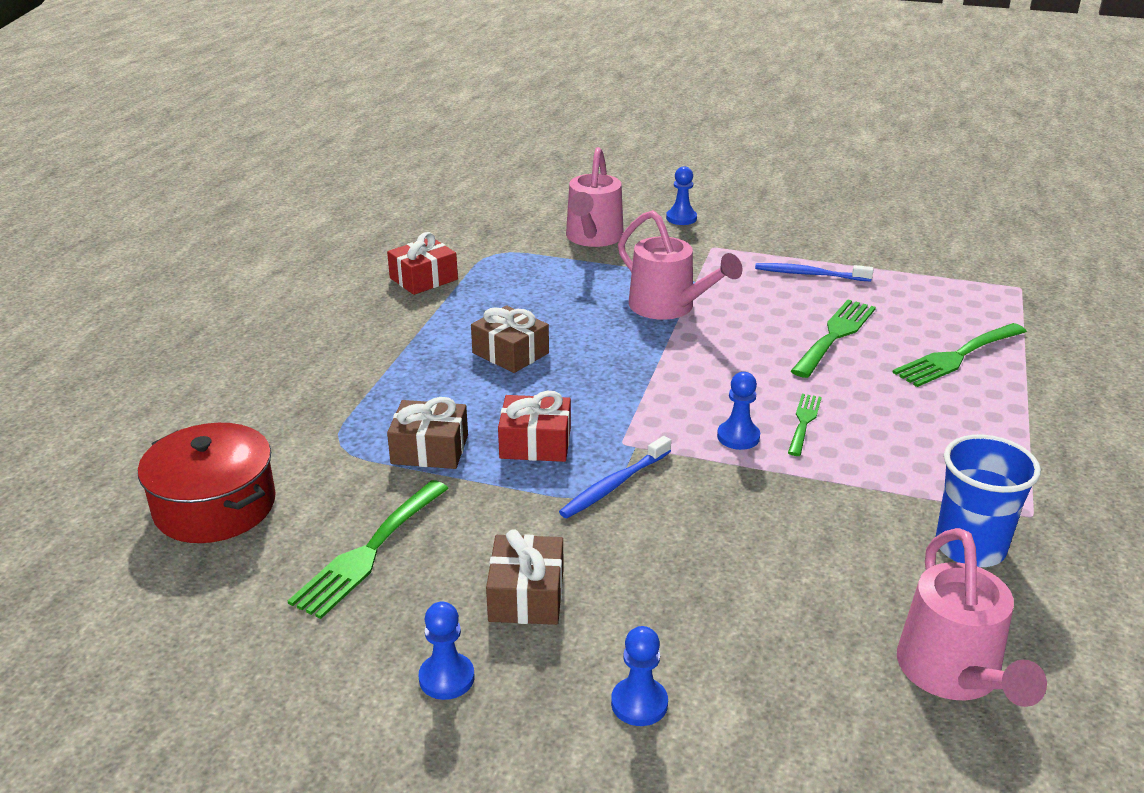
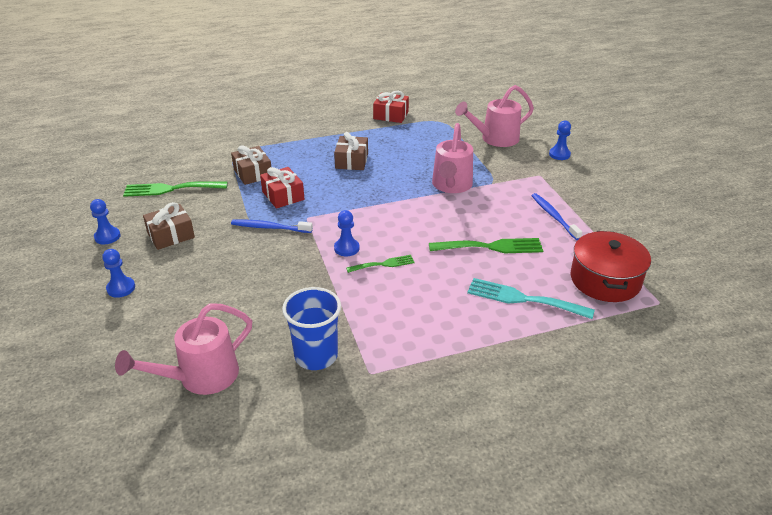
camera: 55 degrees right, 5 degrees up
red pot [138,423,276,543] -> red pot moved to [571,231,651,302]
green fork [892,323,1027,387] -> turquoise fork [467,278,595,319]

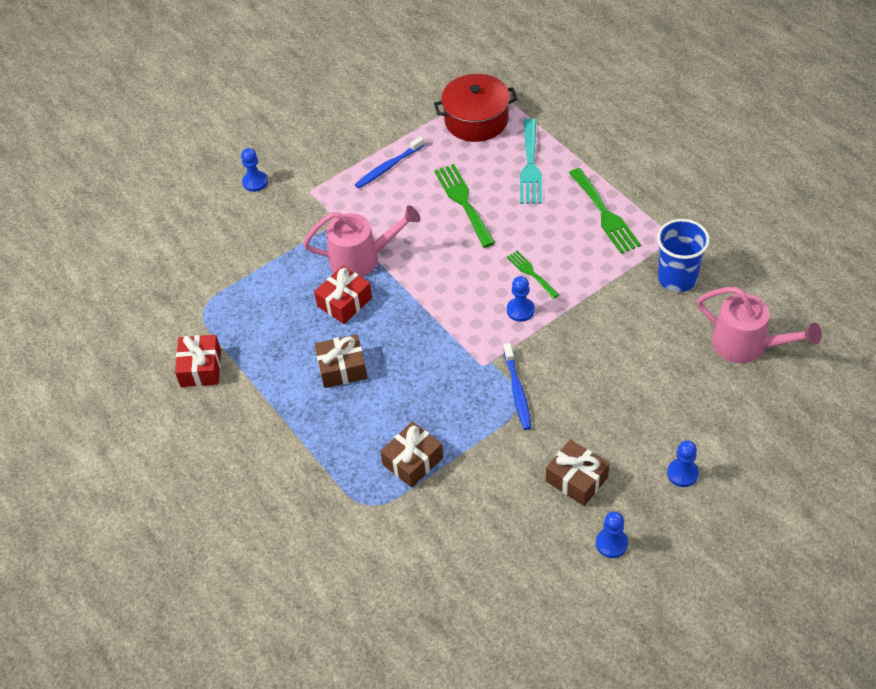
camera: 105 degrees left, 15 degrees up
green fork [123,181,228,197] -> green fork moved to [569,168,641,254]
red gift [260,167,305,209] -> red gift moved to [314,266,372,324]
pink watering can [455,85,534,147] -> none

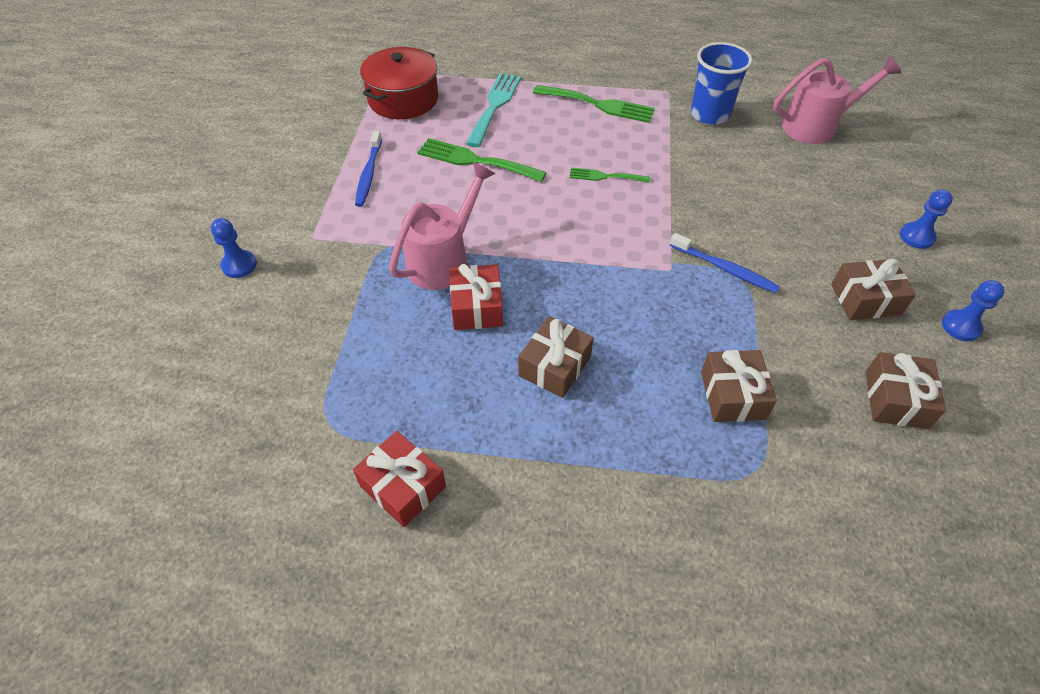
camera: 50 degrees left, 0 degrees up
blue pawn [507,276,535,322] -> none
turquoise fork [520,119,542,204] -> turquoise fork turned 120 degrees counterclockwise [466,73,521,147]
none -> brown gift [866,352,946,429]

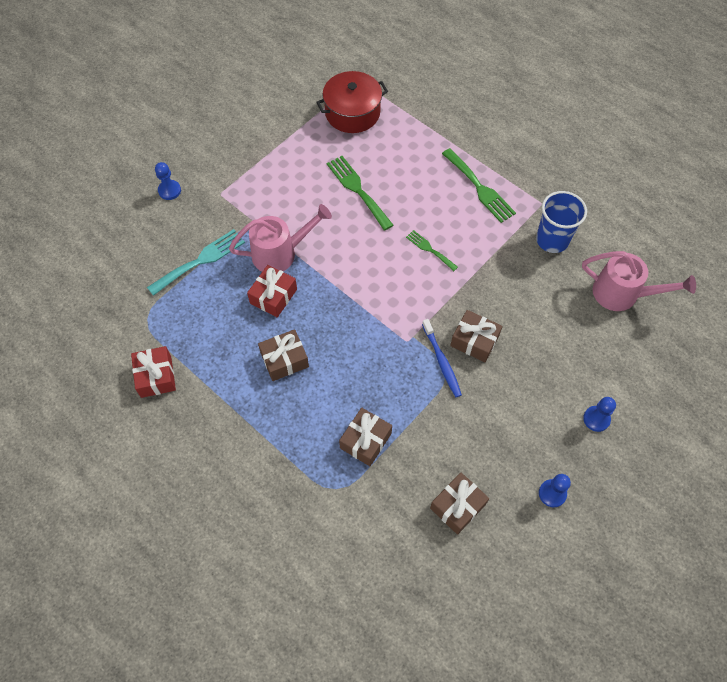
camera: 35 degrees right, 10 degrees up
blue toothbrush [355,131,382,207] -> none
turquoise fork [466,73,521,147] -> turquoise fork moved to [147,229,245,296]
brown gift [831,259,916,320] -> brown gift moved to [450,310,503,362]

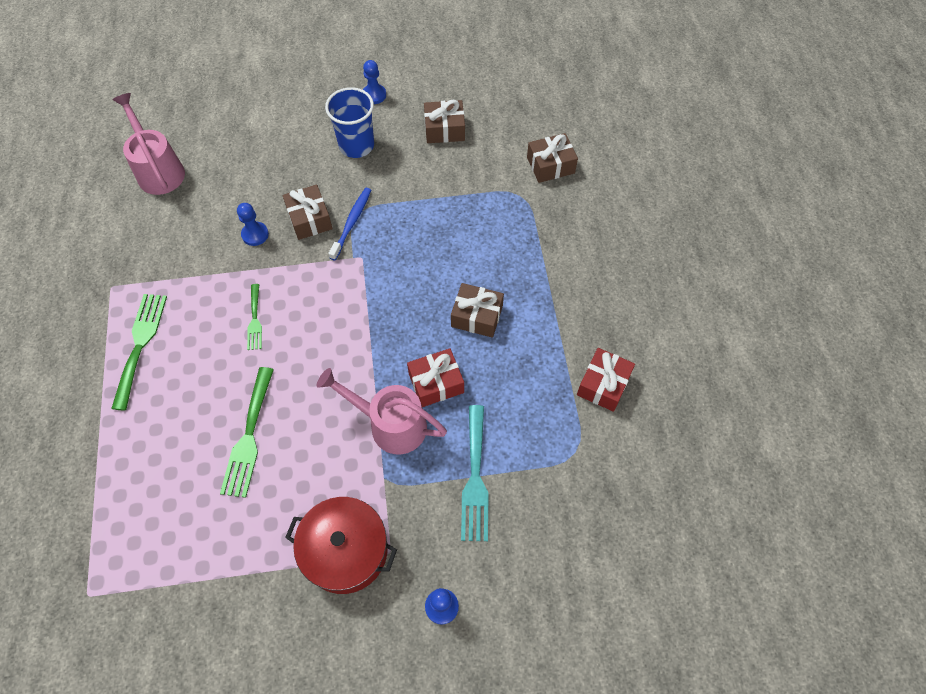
camera: 140 degrees left, 0 degrees up
turquoise fork [147,229,245,296] -> turquoise fork turned 90 degrees counterclockwise [461,405,488,541]
red pot [316,71,388,133] -> red pot moved to [285,497,397,594]
brown gift [339,408,392,466] -> brown gift moved to [527,133,578,183]
blue cup [536,191,587,253] -> blue cup moved to [325,87,374,158]
blue pawn [583,397,616,432] -> blue pawn moved to [237,203,269,246]

